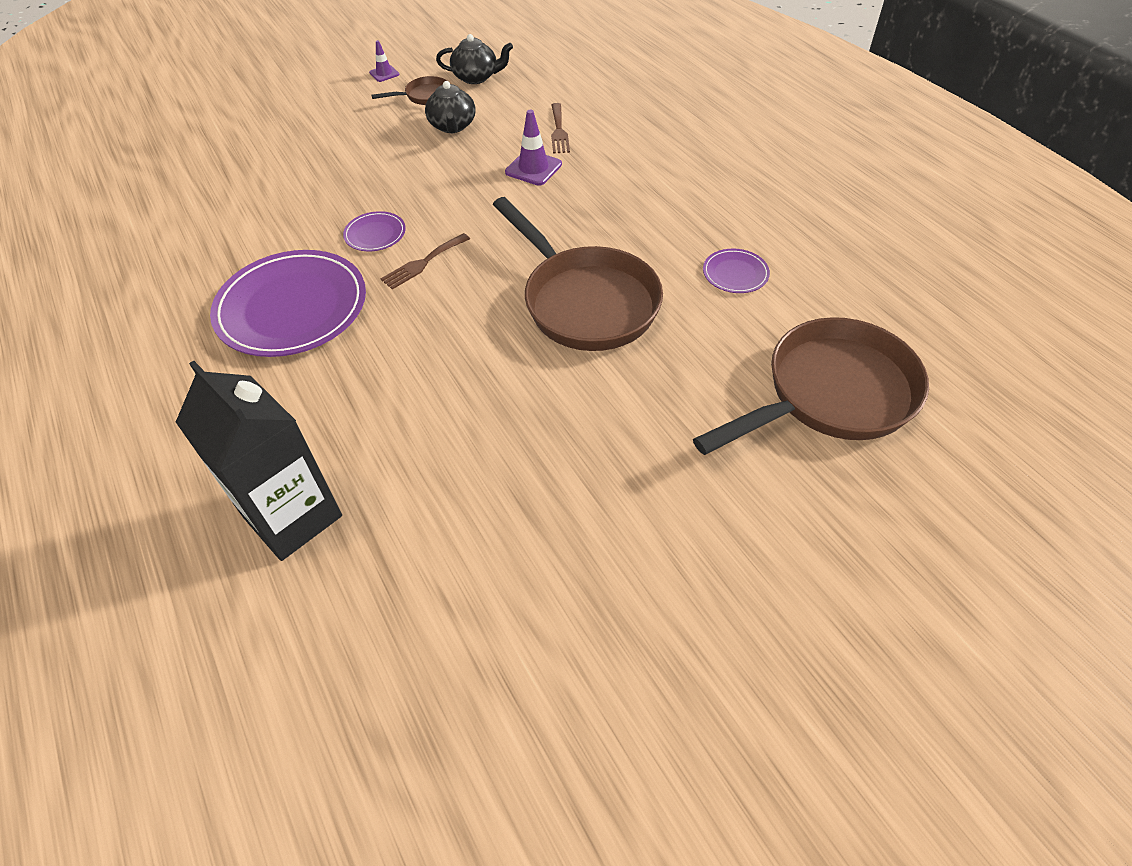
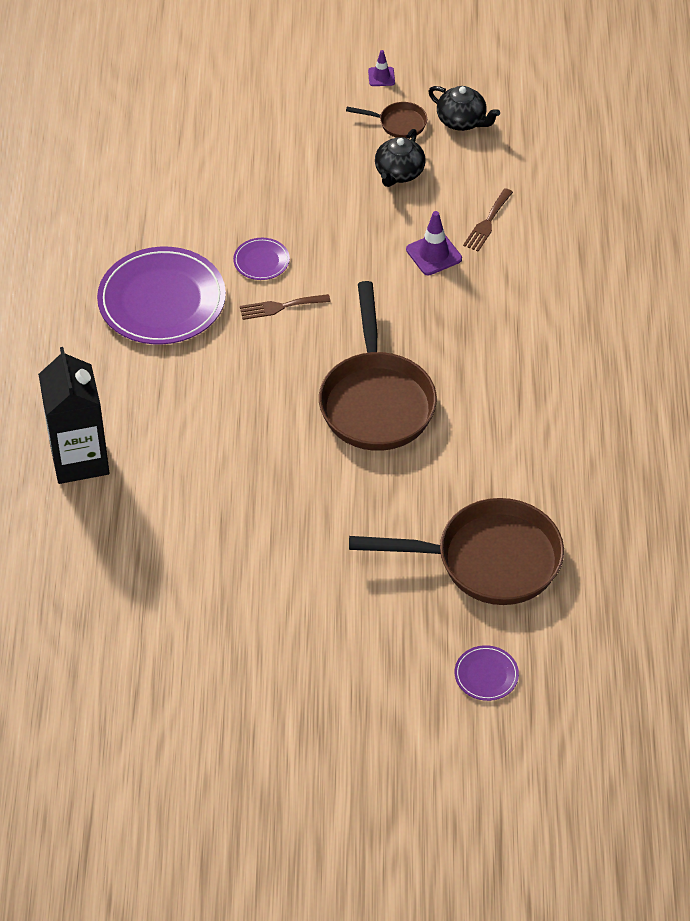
camera: 30 degrees right, 0 degrees up
purple plate [703,249,770,293] -> purple plate moved to [455,645,519,701]

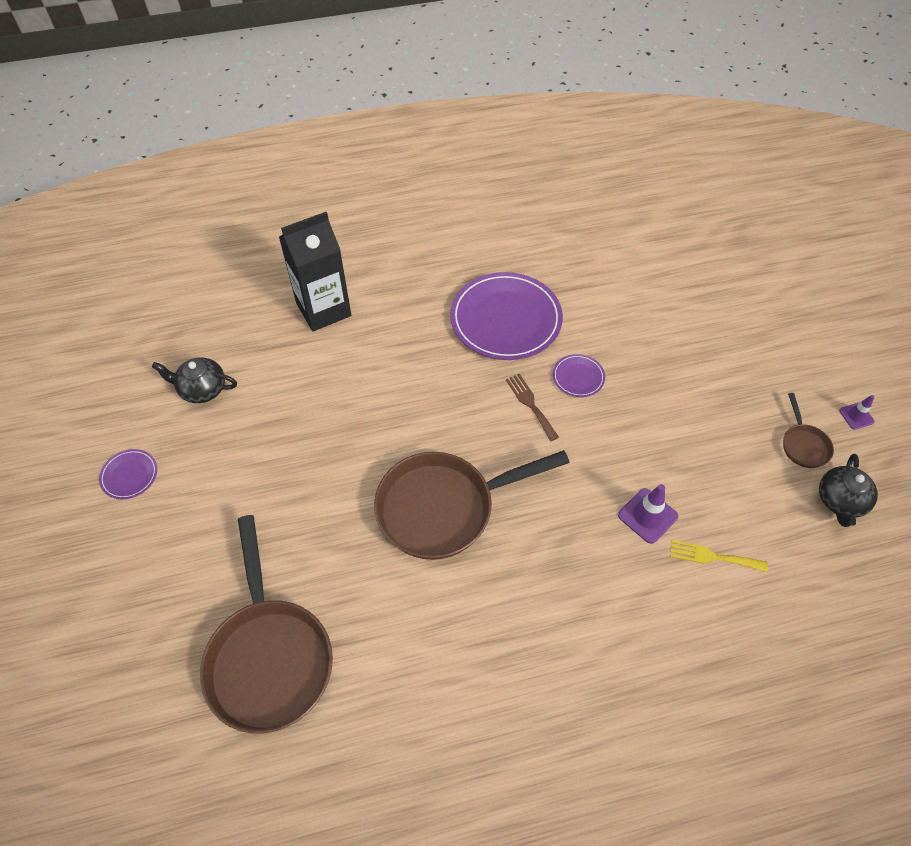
camera: 75 degrees right, 5 degrees up
black teapot [375,129,426,187] -> black teapot moved to [152,357,237,403]
purple plate [455,645,519,701] -> purple plate moved to [99,449,157,499]
brown fork [463,188,513,252] -> yellow fork [670,540,768,572]

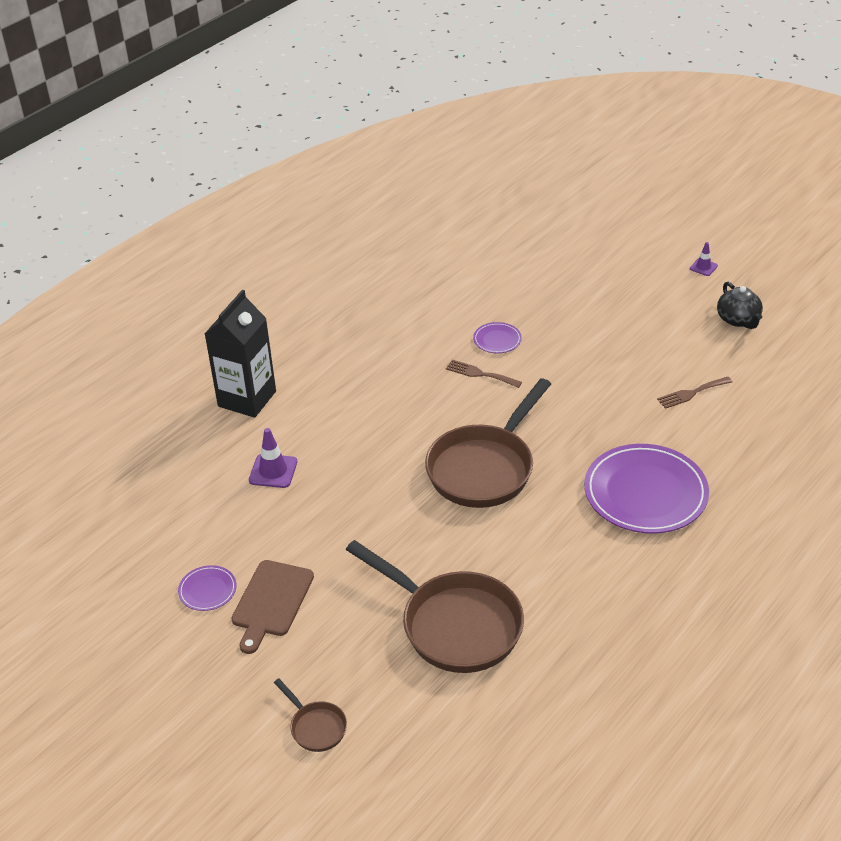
camera: 35 degrees left, 15 degrees down
black teapot [152,357,237,403] -> none
purple plate [450,272,563,360] -> purple plate moved to [584,444,709,534]
purple traffic cone [618,484,678,544] -> purple traffic cone moved to [249,428,297,488]
yellow fork [670,540,768,572] -> brown fork [657,377,732,409]
brown pan [783,393,834,468] -> brown pan moved to [274,679,347,752]
none -> brown cutting board [231,560,314,654]

